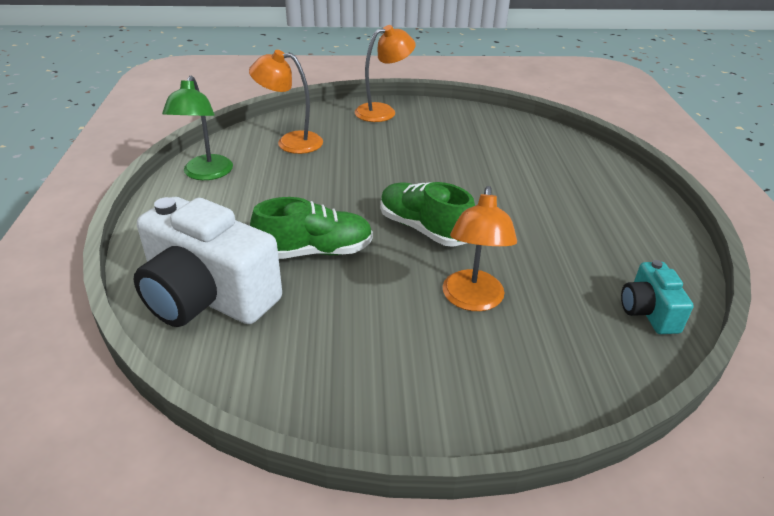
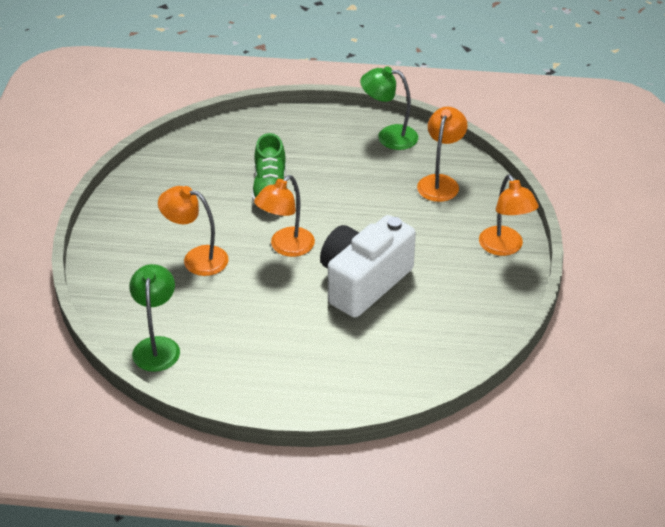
camera: 100 degrees right, 5 degrees up
white camera [134,197,282,327] -> white camera moved to [320,215,416,318]
green shoe [380,182,475,247] -> orange lamp [254,175,315,257]
turquoise camera [621,260,694,334] -> green lamp [129,264,180,372]

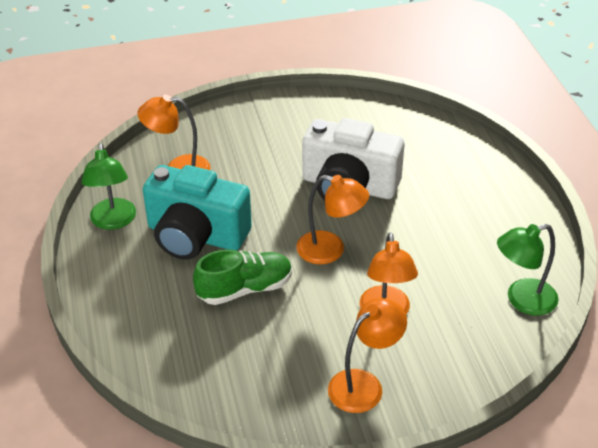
camera: 110 degrees left, 0 degrees up
orange lamp [479,174,539,256] -> orange lamp moved to [328,298,407,413]
none -> turquoise camera [143,165,252,260]

